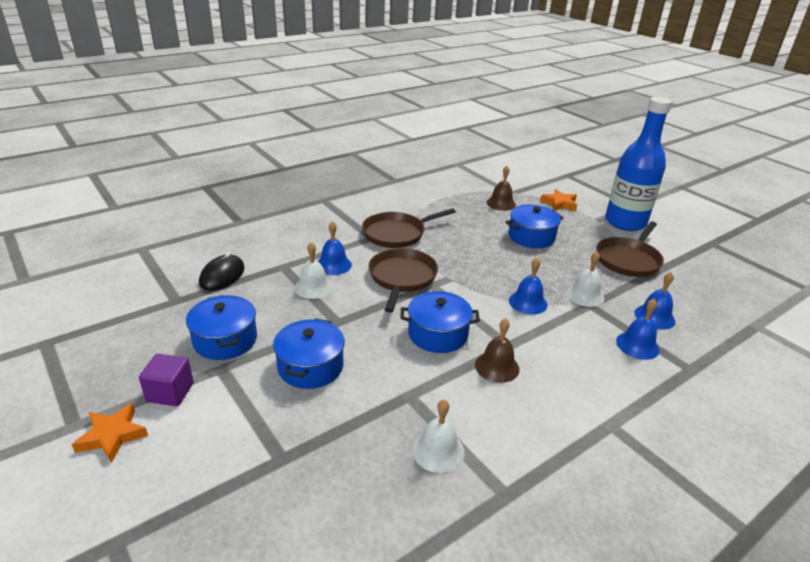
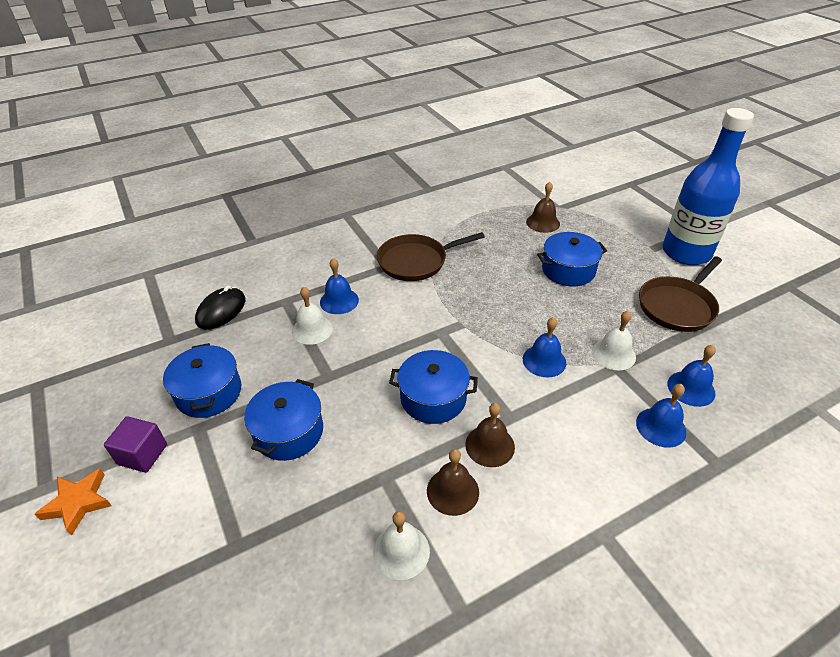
camera: 10 degrees right, 10 degrees up
brown pan [368,248,438,313] -> none
orange star [540,189,577,211] -> none
none -> brown bell [427,449,479,516]

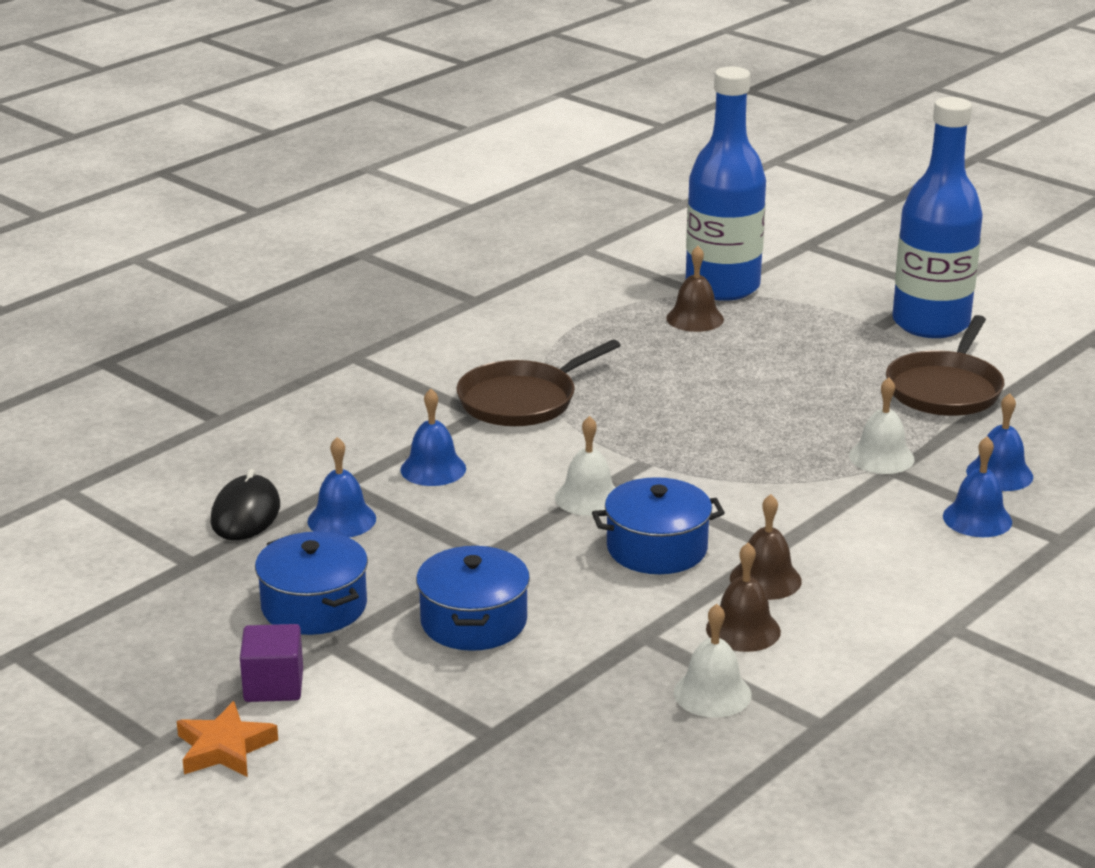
camera: 20 degrees left, 15 degrees down
white bell [292,287,333,345] -> white bell moved to [555,416,616,516]
blue bell [523,317,566,377] -> blue bell moved to [308,437,376,538]
blue pot [537,232,607,286] -> none
none -> blue bottle [686,67,766,301]

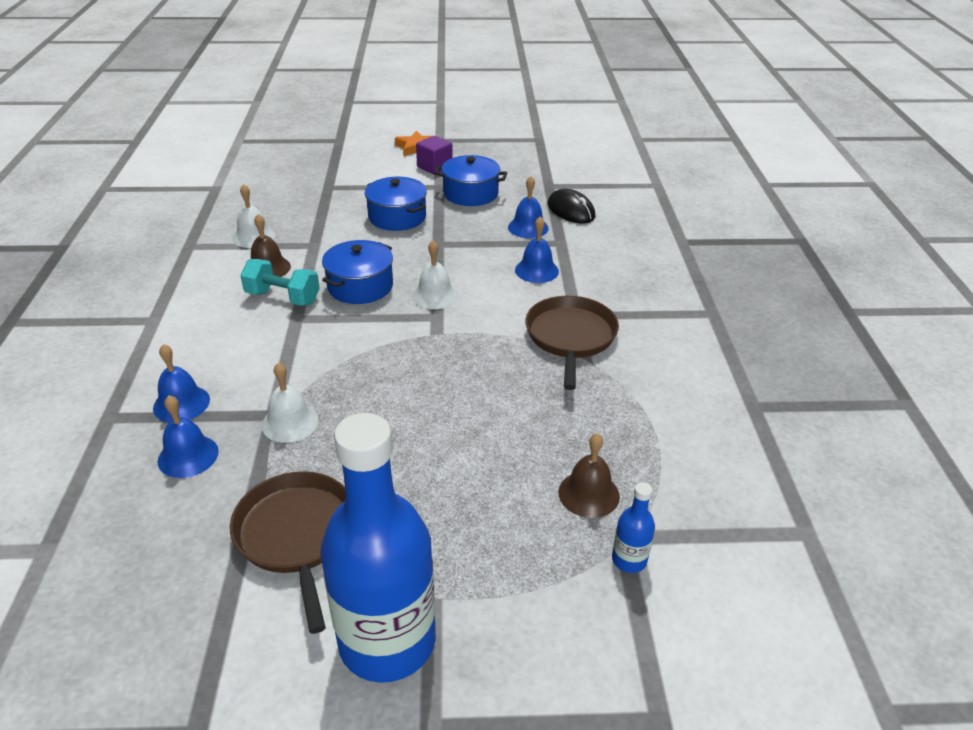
camera: 135 degrees right, 10 degrees up
blue bottle [686,67,766,301] -> blue bottle [612,482,655,573], size x0.40
brown bell [730,494,802,600] -> turquoise dumbbell [240,259,320,306]

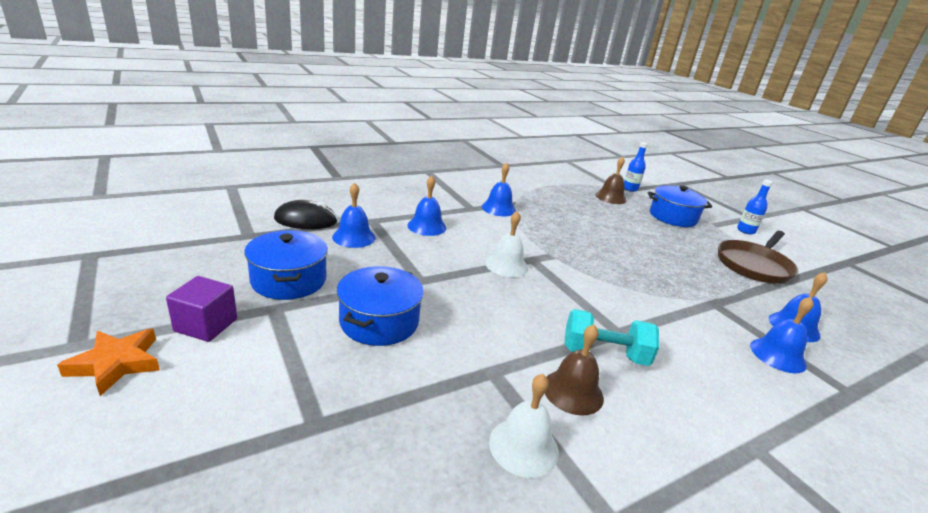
camera: 120 degrees left, 10 degrees down
turquoise dumbbell [240,259,320,306] -> turquoise dumbbell turned 75 degrees counterclockwise [564,309,659,366]
white bell [262,363,319,443] -> none
blue bottle [320,413,436,683] -> blue bottle [737,180,773,234], size x0.40
blue pot [322,240,393,304] -> blue pot moved to [648,186,712,227]
brown pan [525,296,619,390] -> blue bell [482,162,516,216]
black mouse [548,189,595,223] -> black mouse turned 60 degrees clockwise [274,200,337,229]

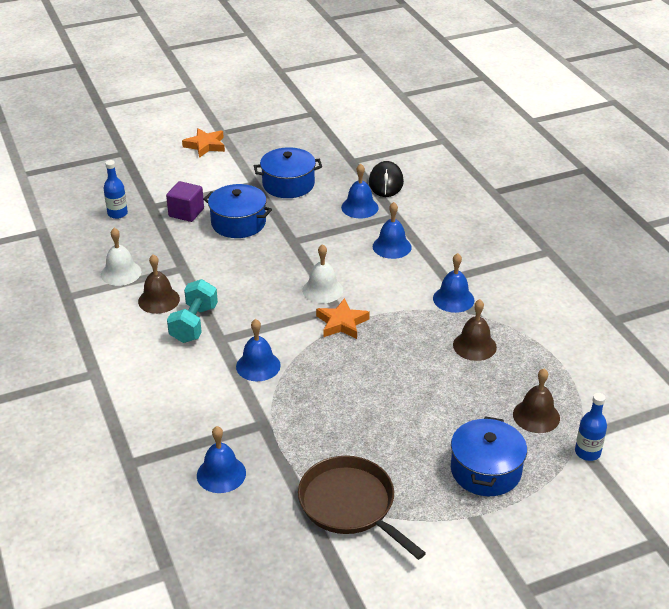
camera: 100 degrees right, 10 degrees up
purple cube [166,276,237,342] -> purple cube moved to [166,181,204,222]
blue bottle [737,180,773,234] -> blue bottle moved to [104,160,128,219]
blue bell [750,297,814,373] -> blue bell moved to [236,319,281,381]
none -> orange star [316,298,370,339]
none -> brown bell [453,299,497,361]

